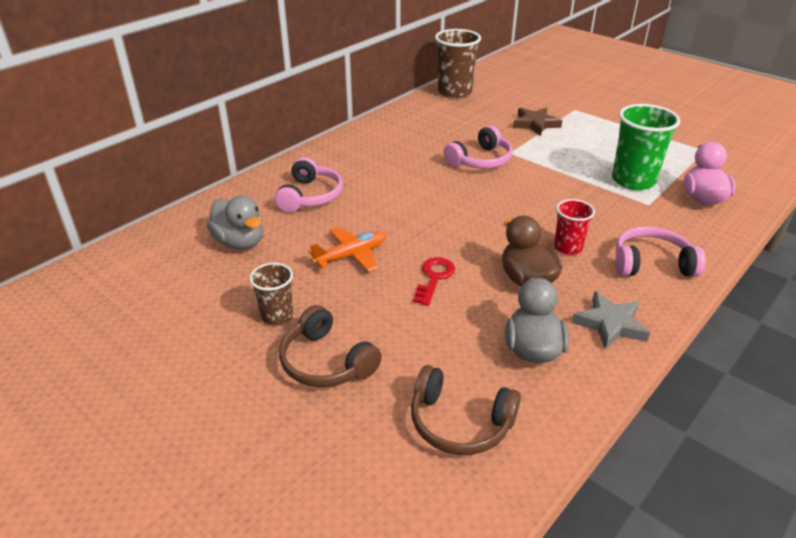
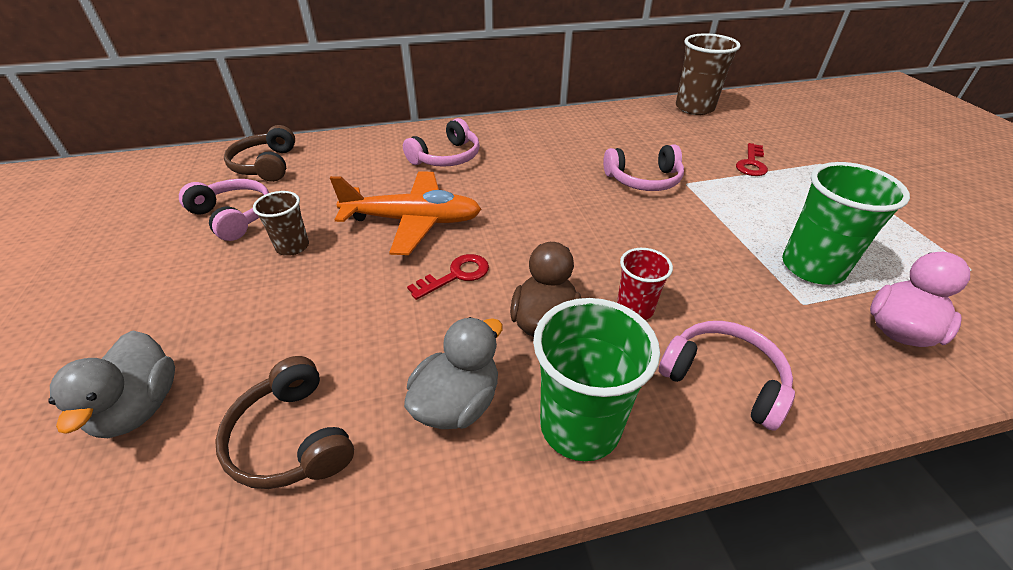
camera: 35 degrees right, 5 degrees up
grey duck [207,196,263,250] -> grey duck moved to [48,330,175,438]
brown headphones [279,305,382,387] -> brown headphones moved to [224,125,295,182]
orange plane [308,227,386,272] -> orange plane [330,171,482,255], size x1.61
brown star [513,107,562,136] -> red key [736,143,768,176]
grey star [572,291,650,350] -> green cup [533,298,660,461]
none -> pink headphones [179,179,269,241]

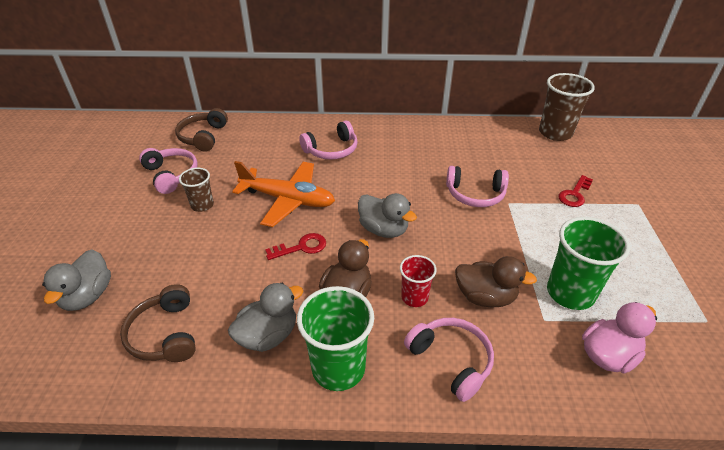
camera: 15 degrees right, 0 degrees up
none -> grey duck [358,193,417,238]
none -> brown duck [455,256,537,308]

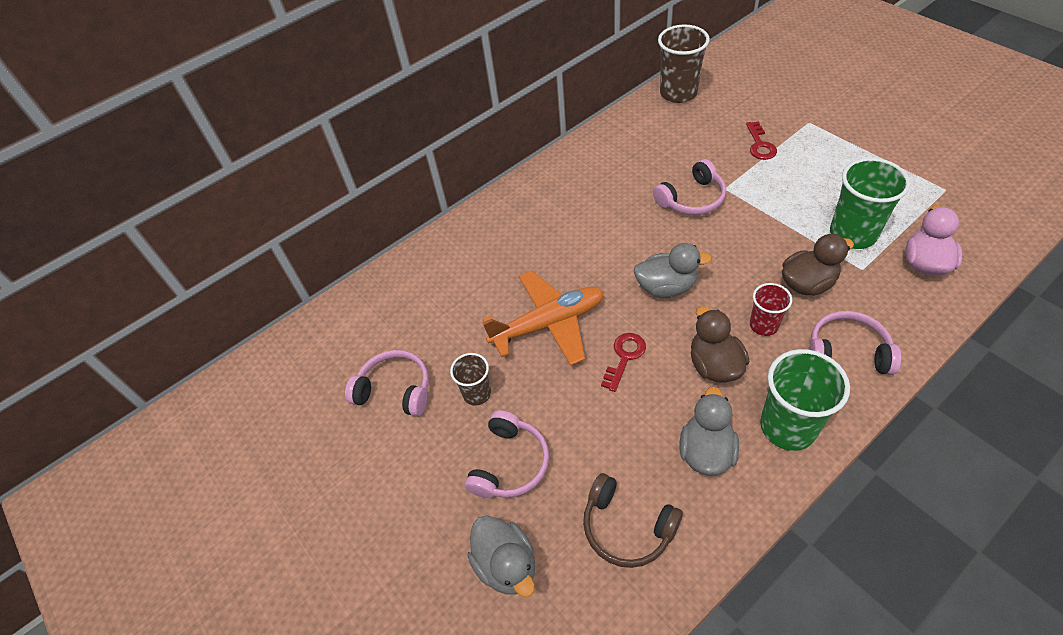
camera: 35 degrees left, 10 degrees up
brown headphones [175,108,228,152] -> none
pink headphones [299,120,358,160] -> pink headphones moved to [465,410,549,498]

